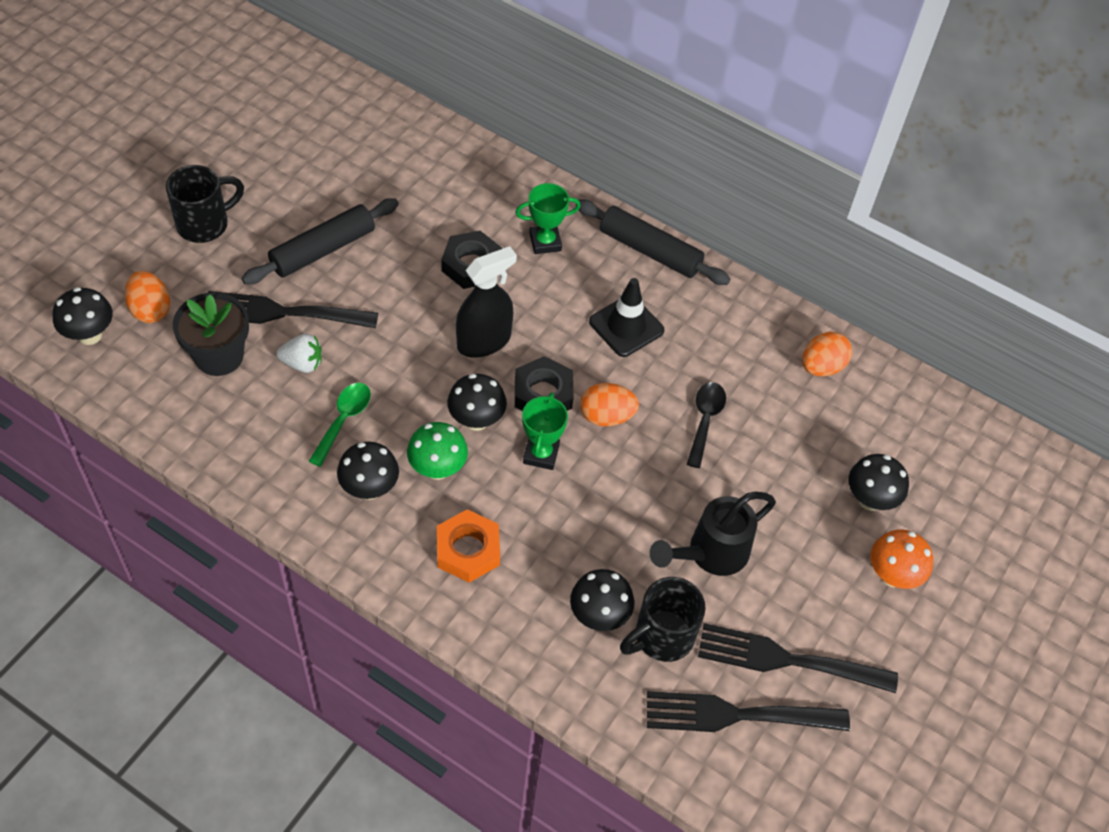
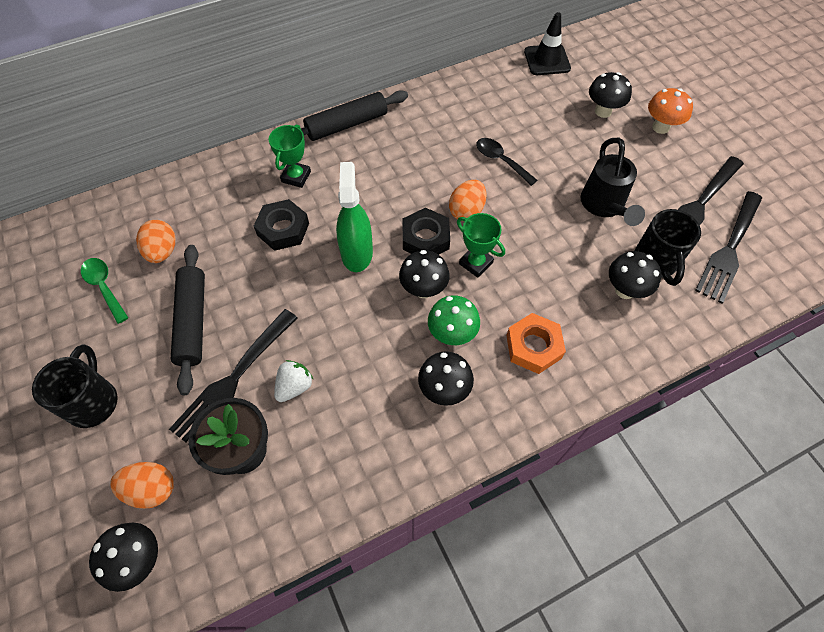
camera: 55 degrees left, 5 degrees up
green spoon [309,383,371,467] -> green spoon moved to [81,258,129,324]
black spray bottle [456,246,517,358] -> green spray bottle [336,162,373,272]
black traffic cone [589,278,664,357] -> black traffic cone moved to [524,12,571,75]
orange egg [802,331,852,376] -> orange egg moved to [136,220,176,263]

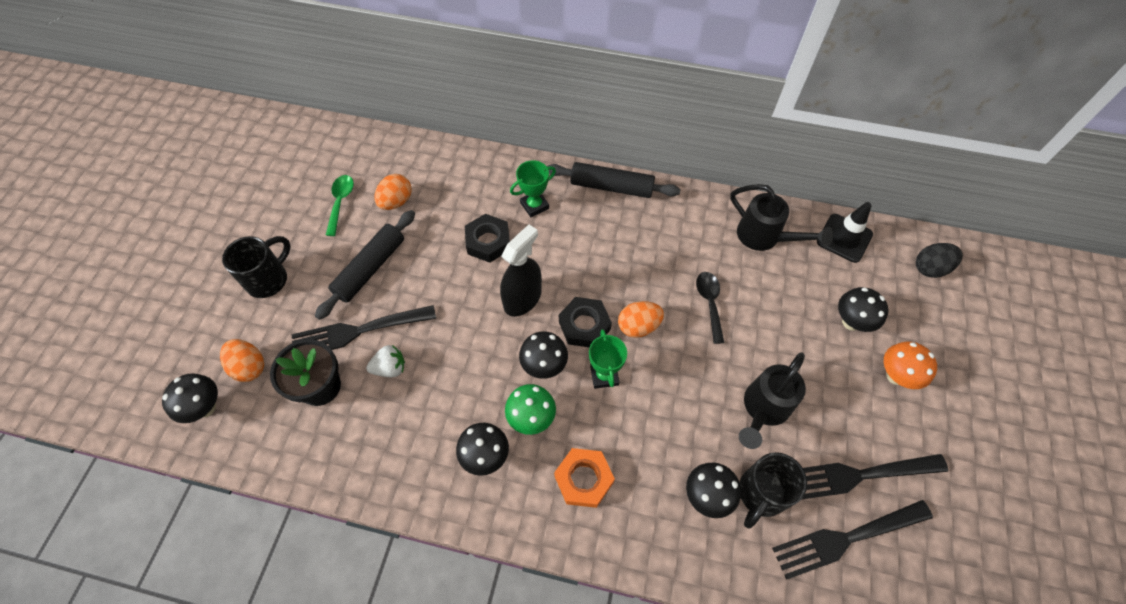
camera: 40 degrees right, 0 degrees up
green spray bottle [336,162,373,272] -> black spray bottle [500,224,542,317]
none -> black watering can [730,184,833,251]
none -> black egg [916,243,963,278]

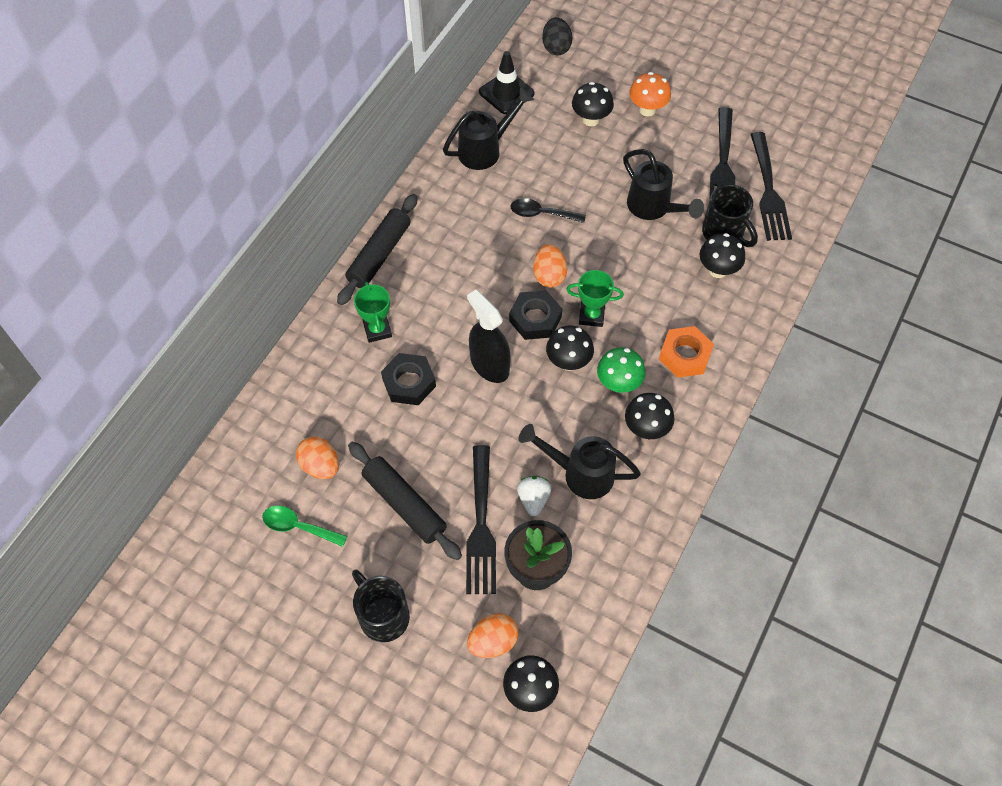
camera: 75 degrees left, 0 degrees up
none -> black watering can [519,424,641,499]

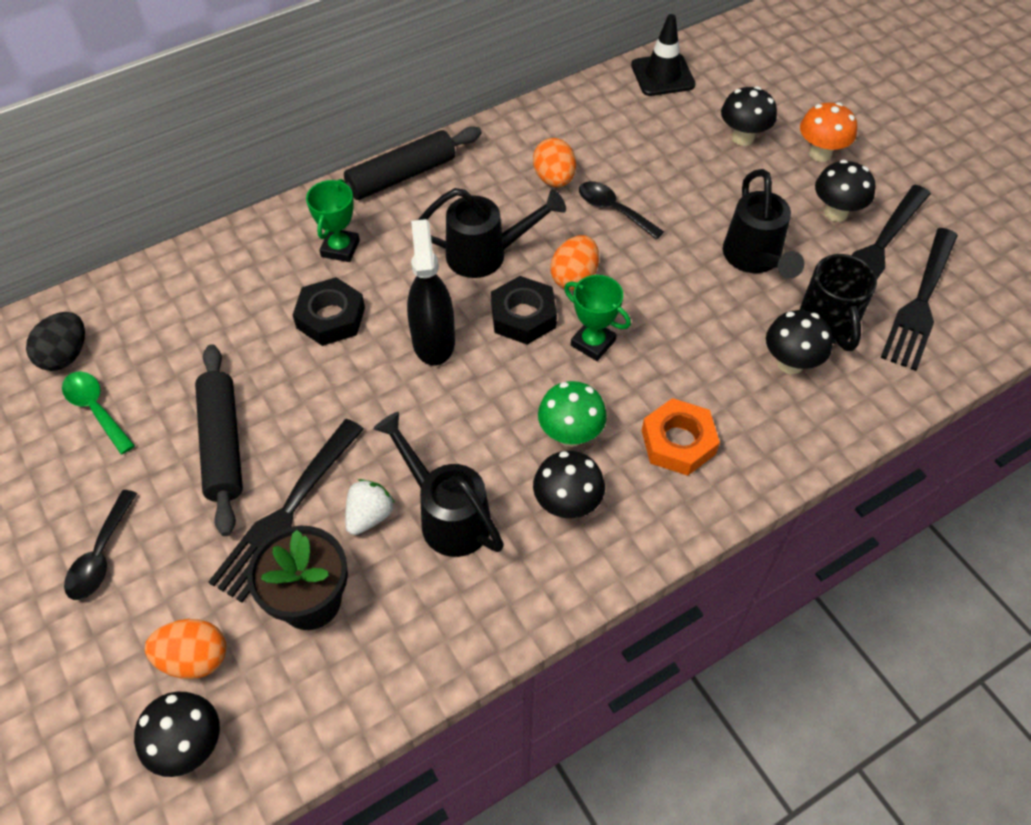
camera: 30 degrees right, 5 degrees down
orange egg [296,437,339,479] -> orange egg moved to [533,138,576,187]
black mug [352,570,410,642] -> black spoon [64,490,137,600]
black watering can [443,88,534,170] -> black watering can moved to [419,188,566,278]
black egg [542,17,573,55] -> black egg moved to [26,312,85,371]
black mushroom [546,326,594,371] -> black mushroom moved to [815,160,875,222]

